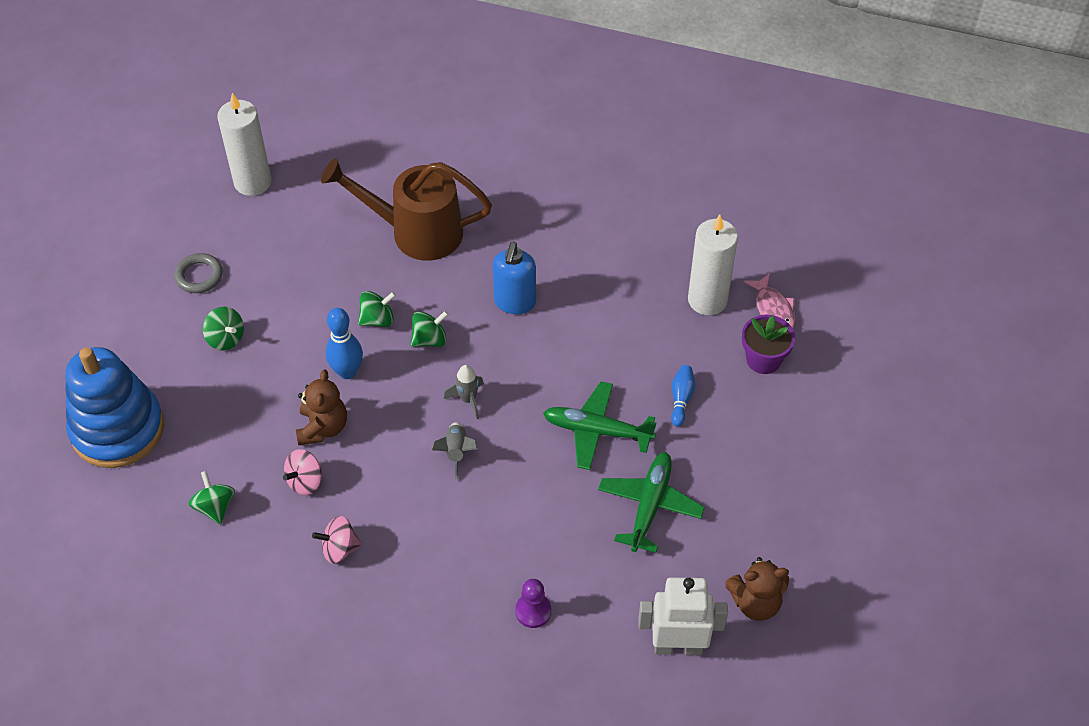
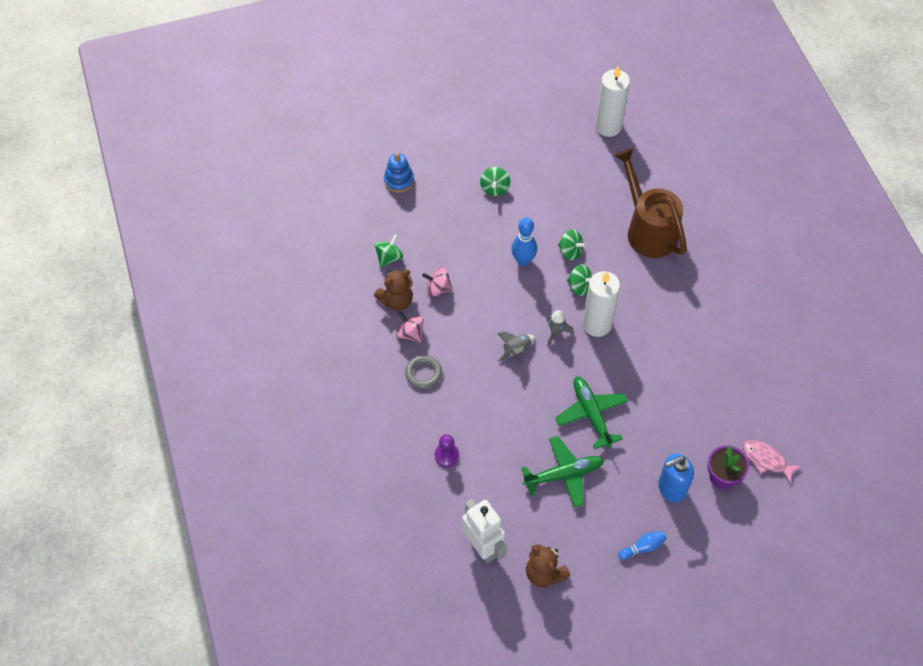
camera: 55 degrees right, 5 degrees up
blue stacking toy [65,347,164,468] -> blue stacking toy [384,153,414,193], size x0.49
grey ring [174,253,223,293] -> grey ring moved to [405,355,442,389]
brown teddy bear [296,370,347,445] -> brown teddy bear moved to [374,270,413,311]
blue soap dispenser [493,242,536,314] -> blue soap dispenser moved to [658,454,694,502]
blue bowling pin [671,365,695,427] -> blue bowling pin moved to [618,531,667,560]
white candle [688,215,738,315] -> white candle moved to [583,271,620,337]
pink fish [743,273,796,329] -> pink fish turned 90 degrees clockwise [743,440,801,484]

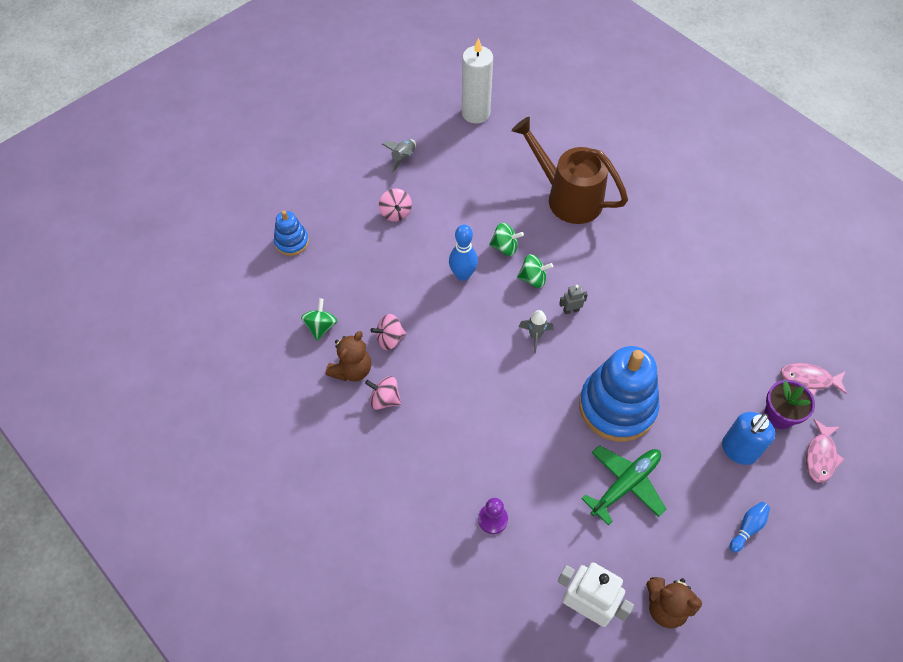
camera: 25 degrees left, 0 degrees up
grey ring [405,355,442,389] -> none
green spinning top [480,167,510,196] -> pink spinning top [379,188,412,222]
grey rocket [497,331,535,362] -> grey rocket moved to [382,139,416,173]
green plane [555,377,628,449] -> blue stacking toy [579,346,659,442]
white candle [583,271,620,337] -> grey robot [559,285,588,314]
none -> pink fish [806,419,844,483]

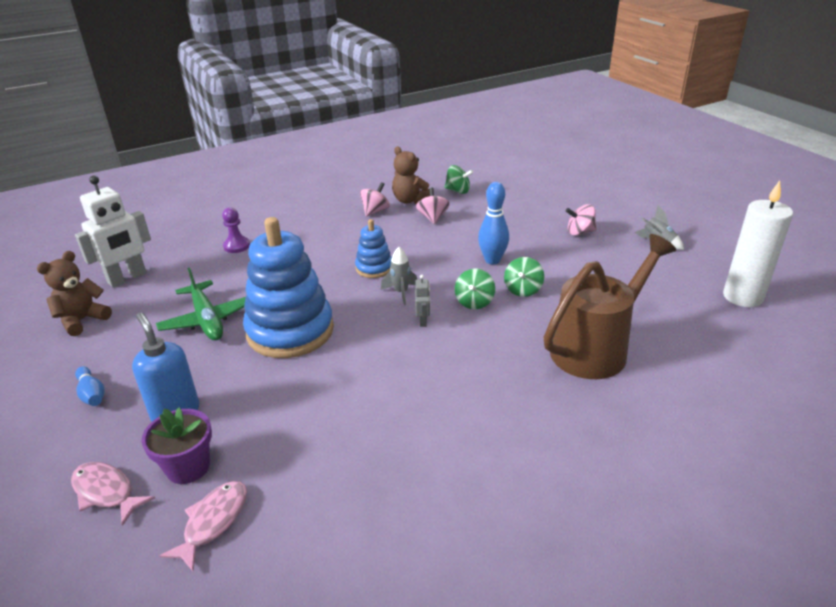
camera: 105 degrees right, 25 degrees down
blue stacking toy [274,210,309,256] -> blue stacking toy moved to [355,219,392,278]

